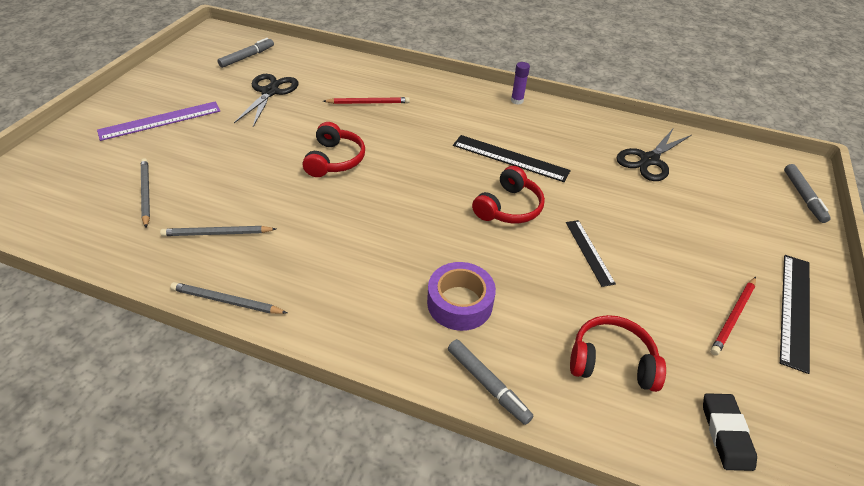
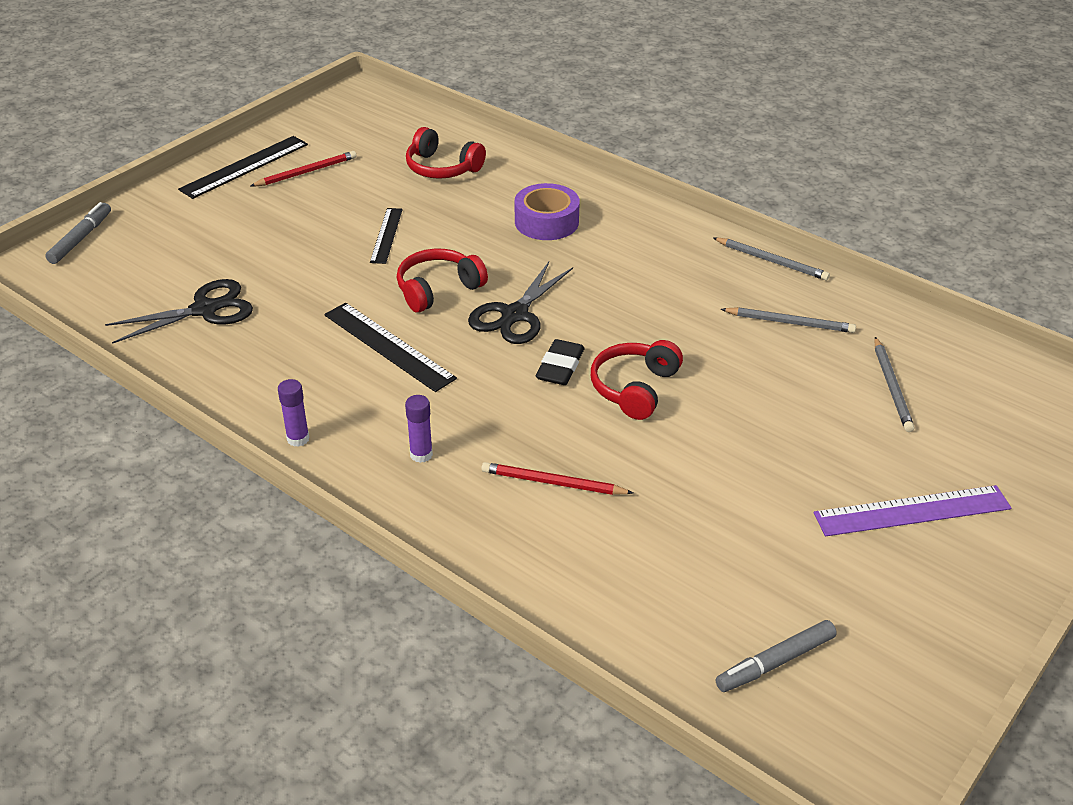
camera: 160 degrees left, 5 degrees down
black scissors [234,74,298,127] -> black scissors moved to [468,262,573,344]
grey marker [448,339,534,425] -> none
black eraser [703,393,757,471] -> black eraser moved to [536,339,584,385]
none -> purple glue stick [405,395,433,463]

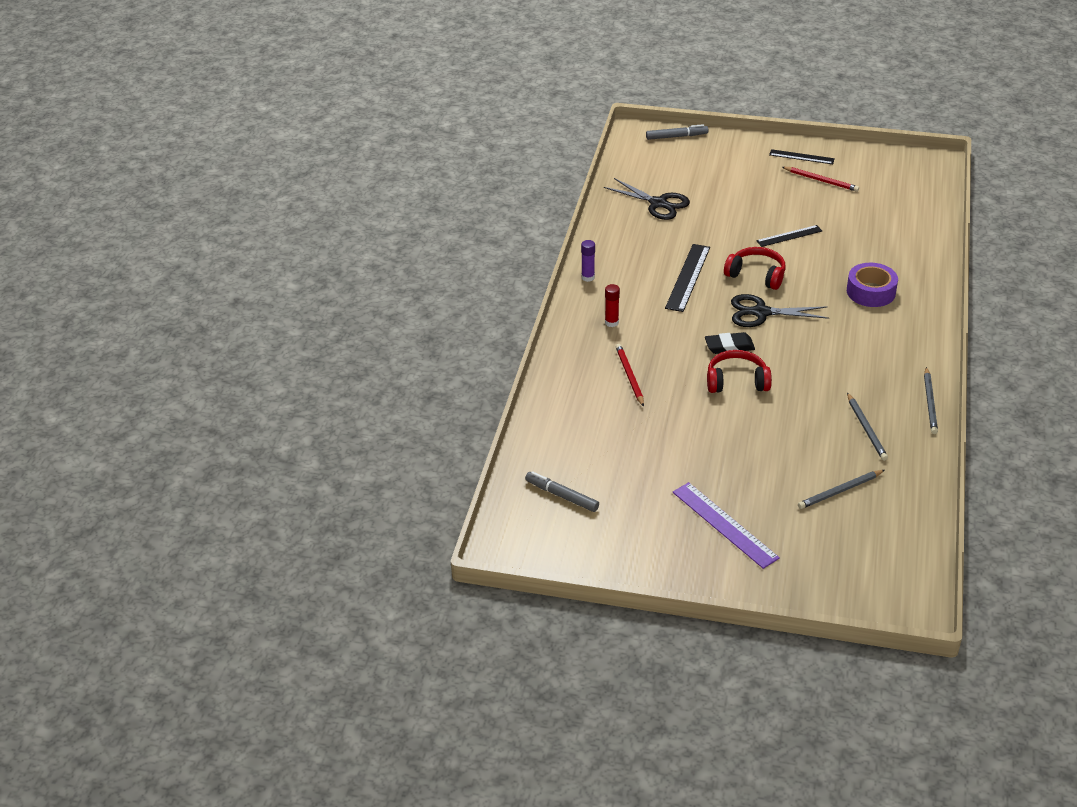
camera: 65 degrees right, 0 degrees up
black ruler [178,136,308,199] -> black ruler [769,149,835,164], size x0.63
purple glue stick [405,395,433,463] -> red glue stick [605,284,620,327]
red headphones [406,127,486,179] -> none

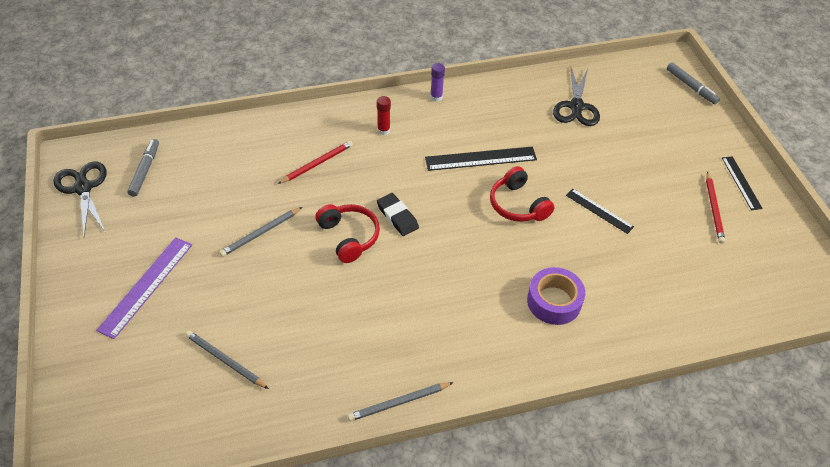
camera: 60 degrees right, 10 degrees up
red headphones [724,247,786,290] -> red headphones turned 150 degrees clockwise [490,166,555,222]
black scissors [731,294,829,327] -> black scissors moved to [54,161,107,236]
grey pencil [847,393,888,461] -> grey pencil moved to [219,207,302,257]

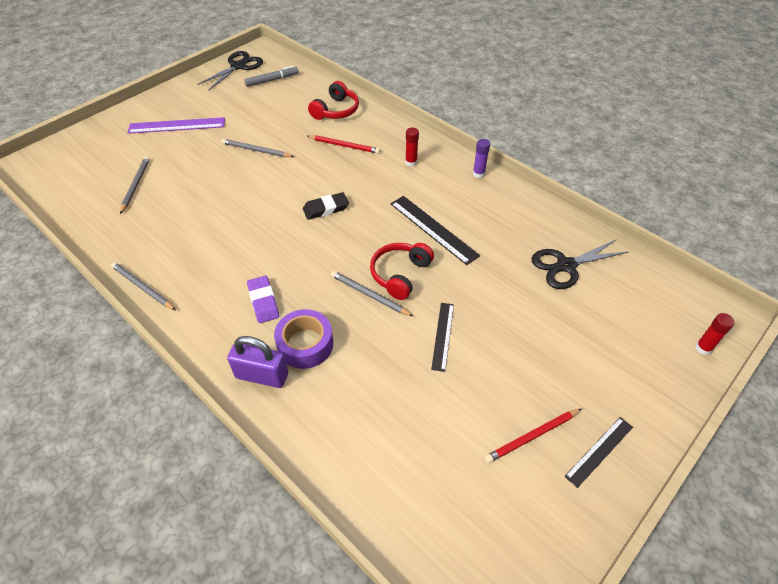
camera: 60 degrees right, 0 degrees up
red headphones [315,204,380,263] -> red headphones moved to [308,81,359,120]
black eraser [377,193,419,236] -> black eraser turned 45 degrees clockwise [303,192,349,220]
grey marker [667,62,720,104] -> red glue stick [695,313,735,355]
none -> purple padlock [227,336,288,388]
none -> purple eraser [247,276,279,323]
none -> grey pencil [331,271,413,316]

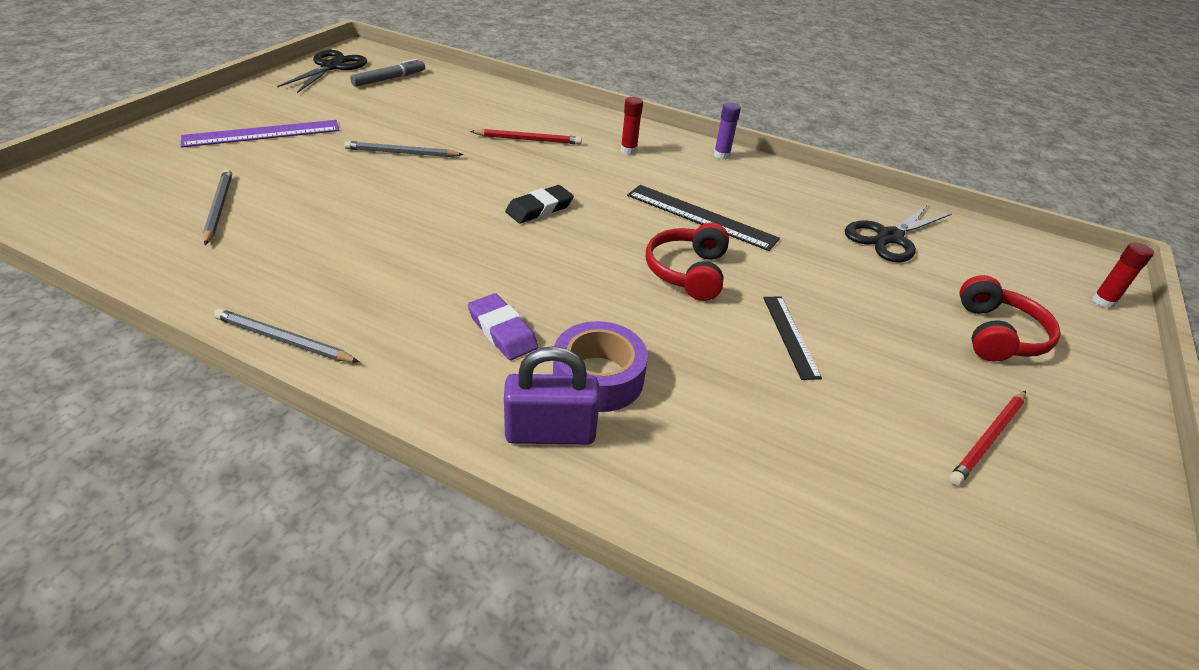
camera: 20 degrees left, 10 degrees down
red headphones [308,81,359,120] -> red headphones moved to [960,275,1061,362]
grey pencil [331,271,413,316] -> none
black ruler [564,417,633,488] -> none

